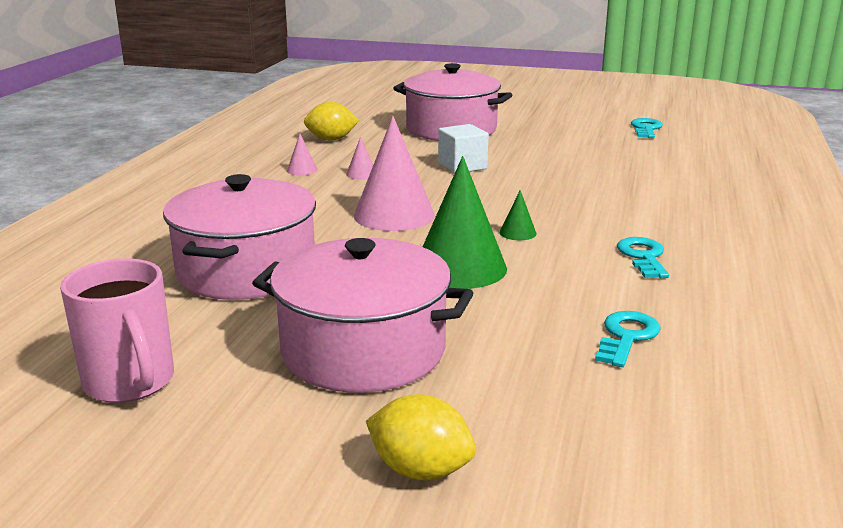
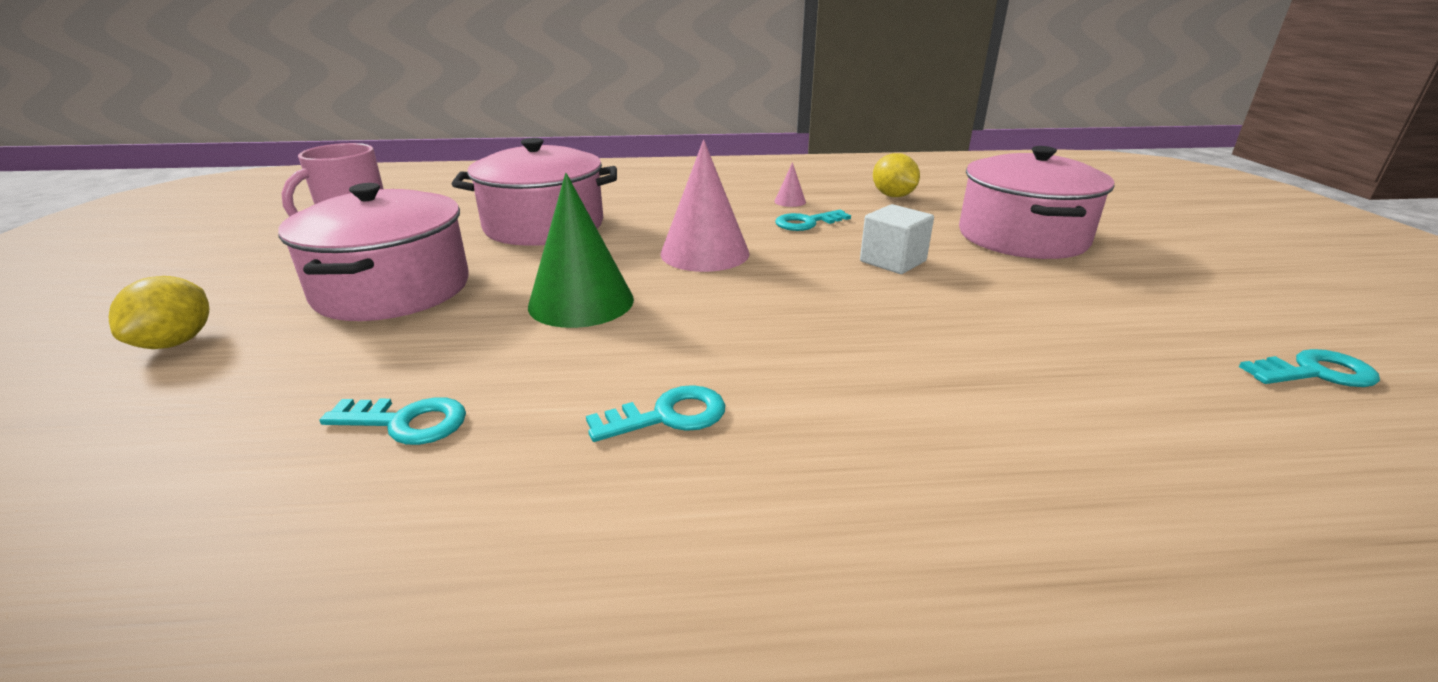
camera: 70 degrees right, 5 degrees up
pink cone [346,137,373,179] -> turquoise key [775,210,851,231]
green cone [500,190,536,240] -> none

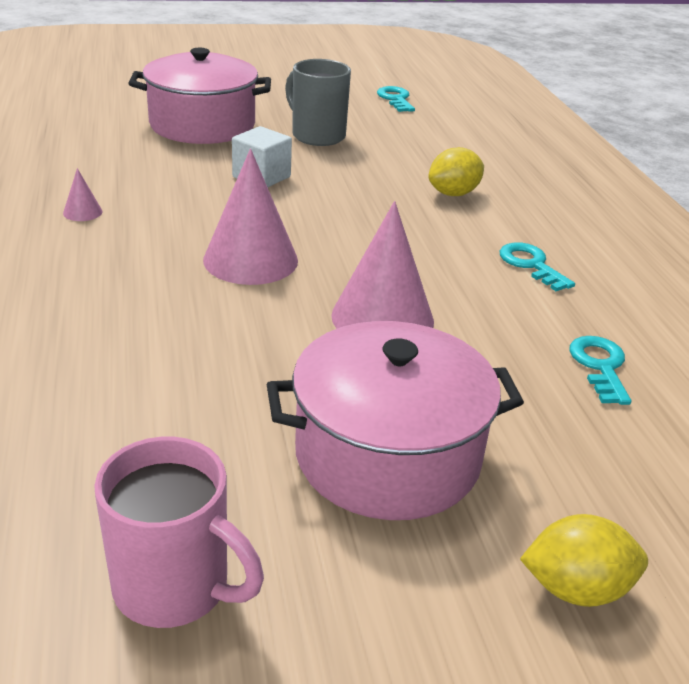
camera: 100 degrees left, 5 degrees up
pink pot [452,138,617,246] -> none
green cone [528,173,634,328] -> pink cone [331,201,434,329]
turquoise key [775,210,851,231] -> none
yellow lemon [873,153,920,197] -> yellow lemon moved to [428,147,484,196]
none -> grey mug [285,59,351,146]

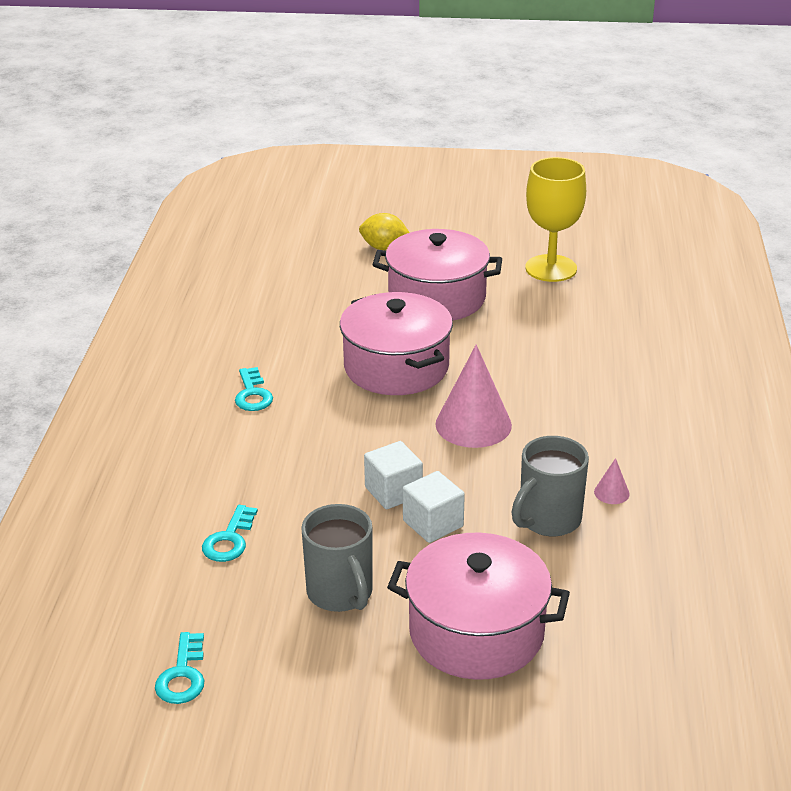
camera: 160 degrees left, 0 degrees up
pink mug [94,437,264,628] -> yellow goblet [525,157,586,282]
pink cone [331,201,434,329] -> pink pot [340,292,453,395]
yellow lemon [428,147,484,196] -> none
turquoise key [569,336,632,405] -> turquoise key moved to [202,505,258,562]
none -> white cube [364,441,423,509]
none -> grey mug [512,436,589,536]

